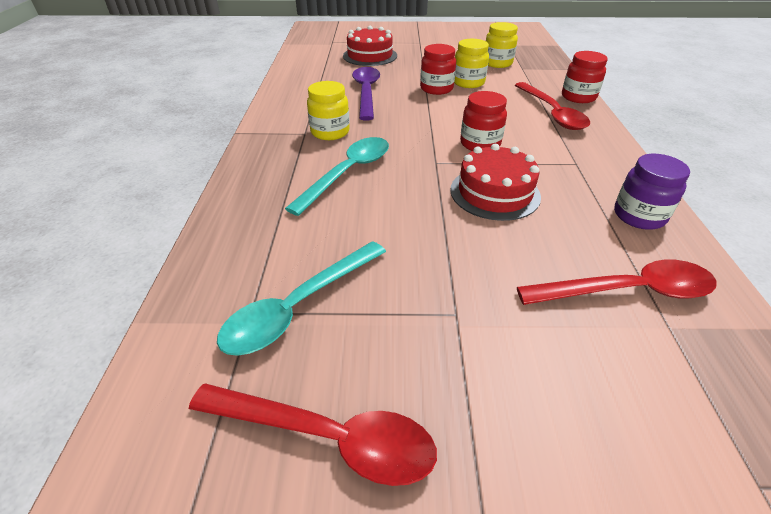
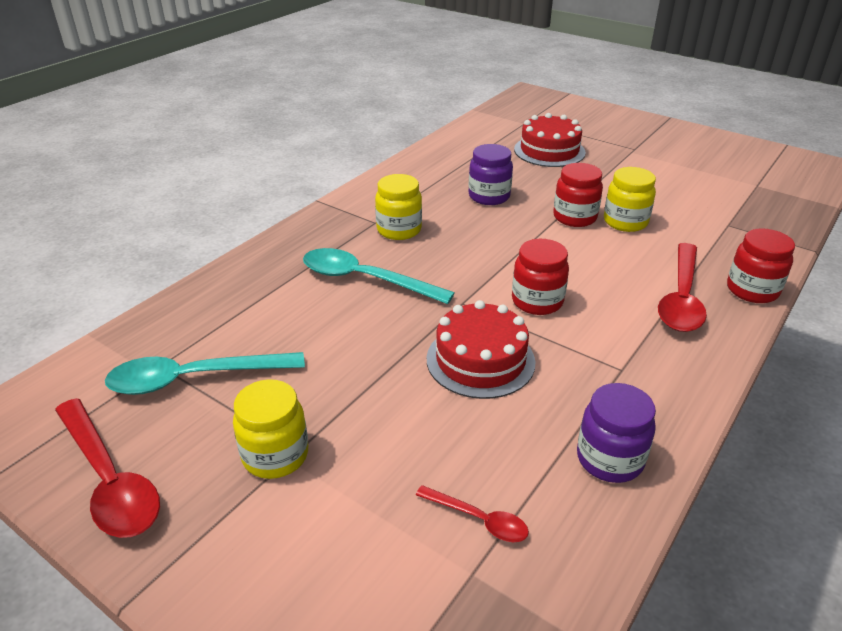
camera: 35 degrees right, 5 degrees down
turquoise spoon [285,137,389,216] -> turquoise spoon turned 135 degrees counterclockwise [303,248,455,304]
purple spoon [352,67,380,120] -> purple jar [469,144,513,205]
yellow jar [486,22,518,68] -> yellow jar moved to [233,379,308,479]
red spoon [517,259,717,305] -> red spoon [416,485,529,542], size x0.51

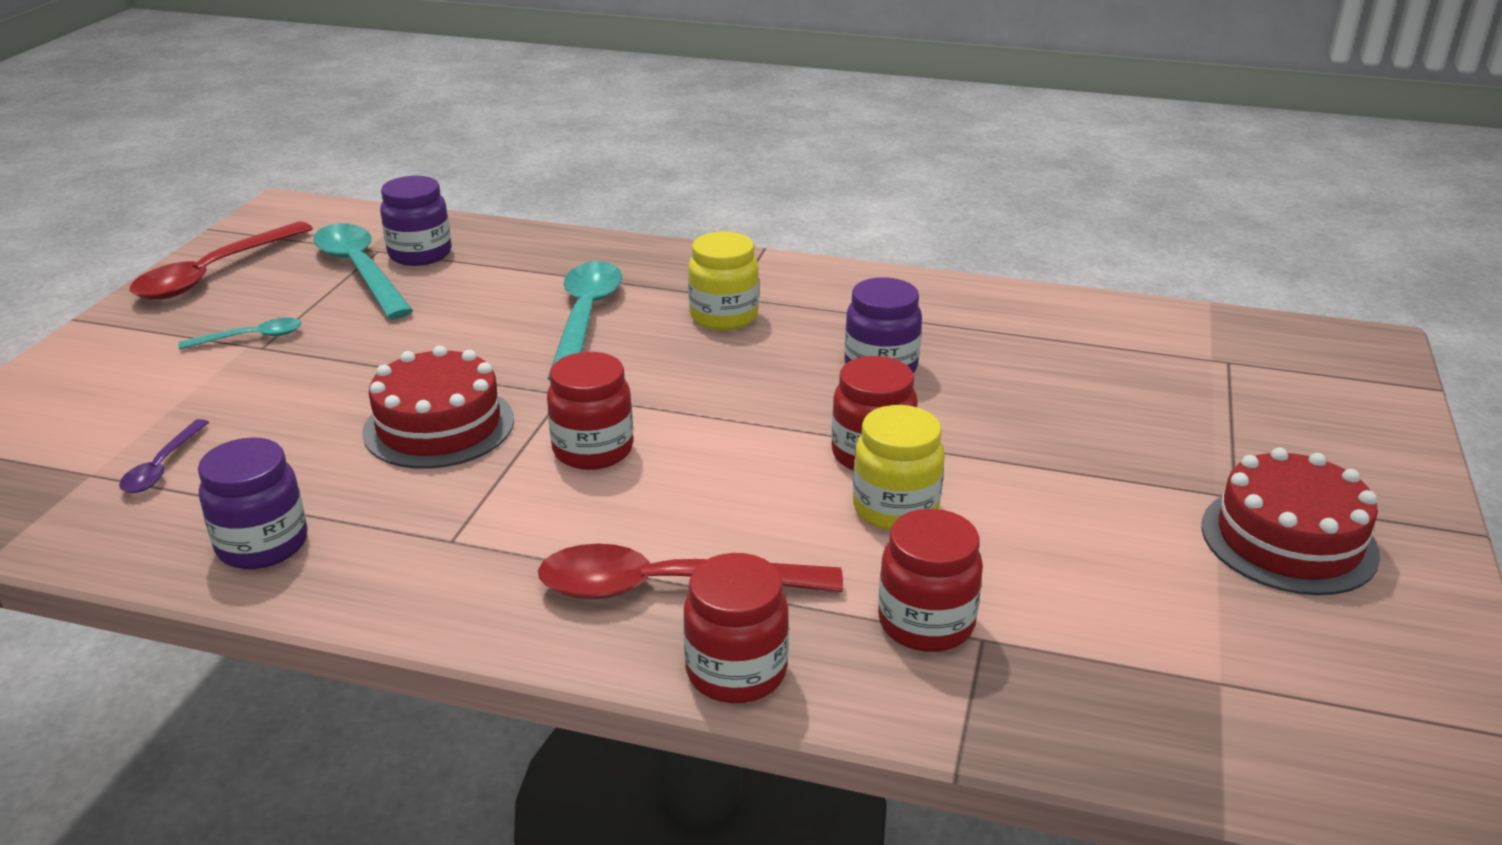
camera: 70 degrees right, 5 degrees down
yellow jar [233,379,308,479] -> turquoise spoon [178,318,302,349]
red spoon [416,485,529,542] -> purple spoon [119,419,209,493]
red cake [514,113,586,167] -> red cake moved to [1201,448,1380,595]
none -> purple jar [380,176,451,266]
none -> red jar [878,509,983,652]

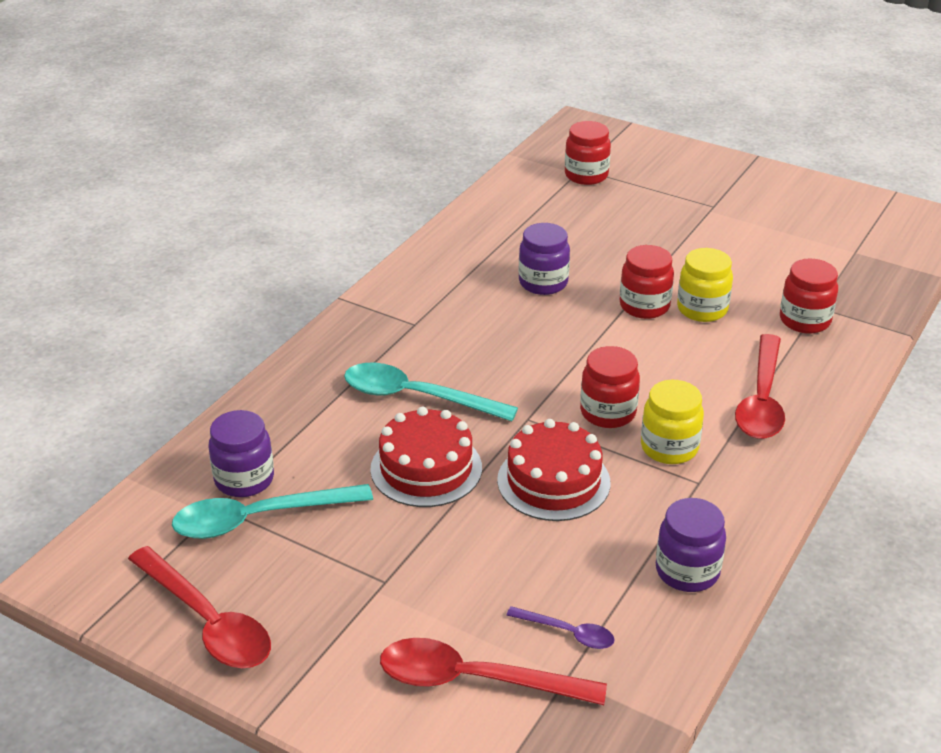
camera: 75 degrees left, 5 degrees up
turquoise spoon [178,318,302,349] -> none
red jar [683,553,789,703] -> red jar moved to [565,121,611,185]
yellow jar [688,231,759,331] -> yellow jar moved to [641,380,704,464]
red cake [1201,448,1380,595] -> red cake moved to [370,407,482,507]
none -> red spoon [380,638,607,705]

